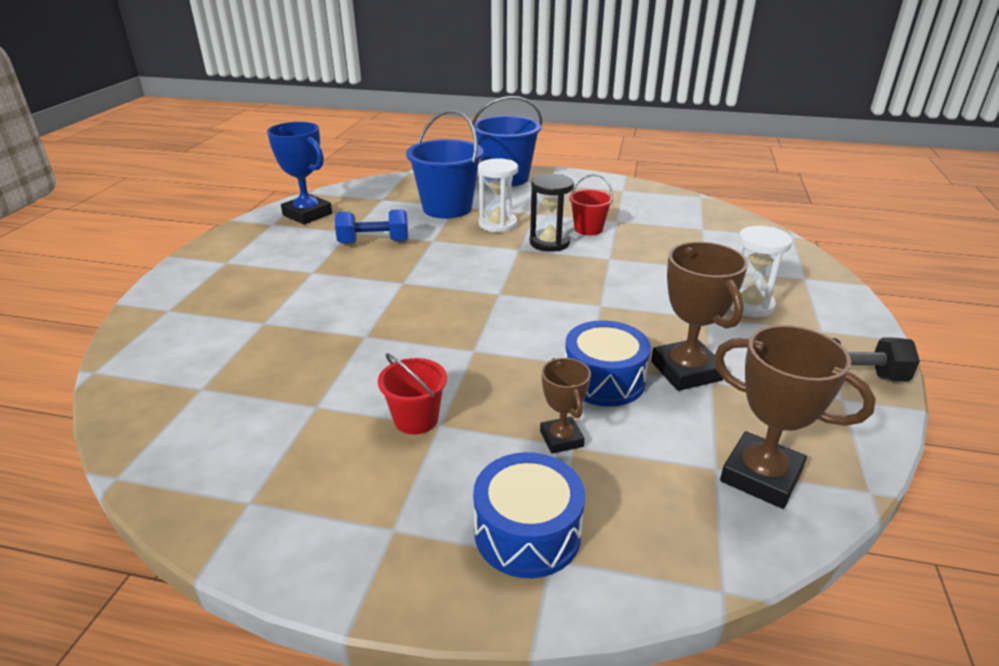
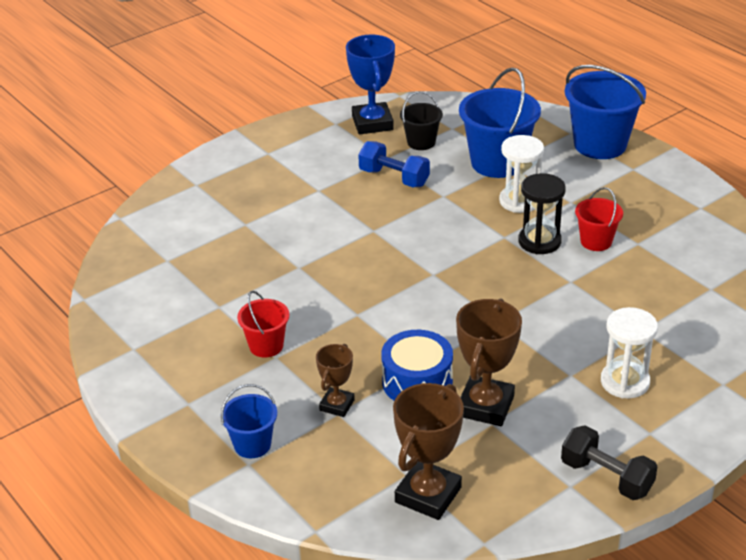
camera: 40 degrees right, 5 degrees up
blue drum [473,452,585,578] -> blue bucket [221,384,277,458]
brown trophy [714,325,876,509] -> brown trophy turned 45 degrees clockwise [393,383,464,520]
none -> black bucket [400,91,443,150]

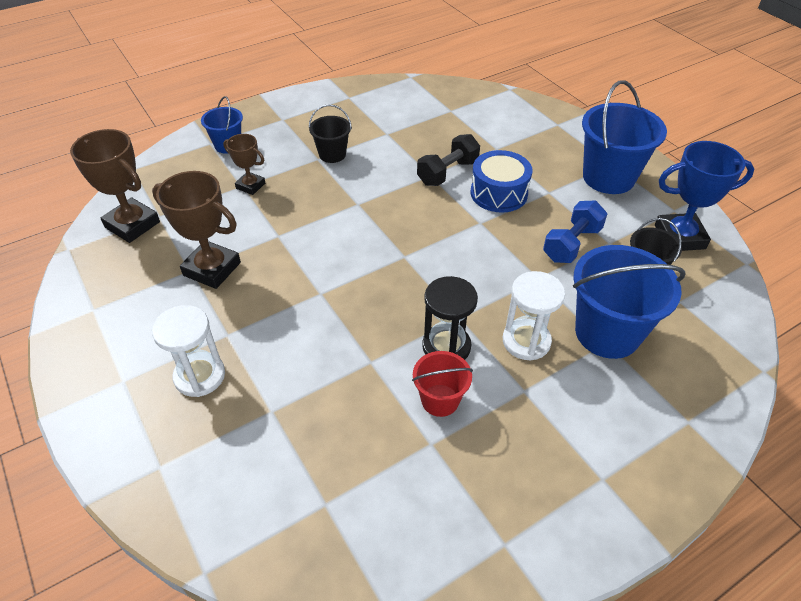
camera: 95 degrees right, 10 degrees up
red bucket [237,291,289,357] -> black bucket [309,104,352,163]
blue drum [381,330,453,401] -> blue drum moved to [470,150,532,213]
black dumbbell [561,425,657,500] -> black dumbbell moved to [417,134,480,186]
blue bucket [565,65,646,159] -> blue bucket moved to [582,80,667,194]

